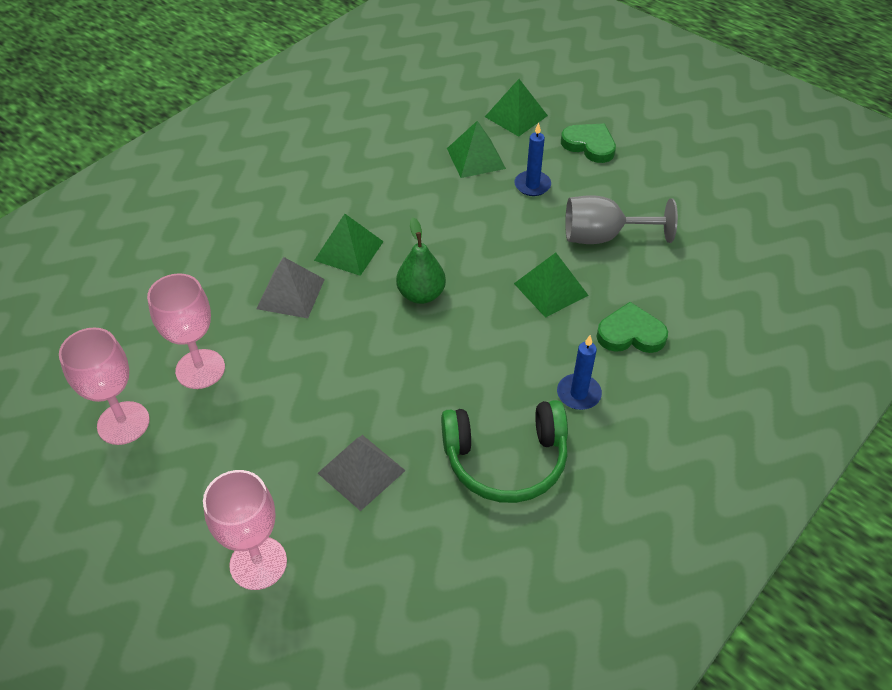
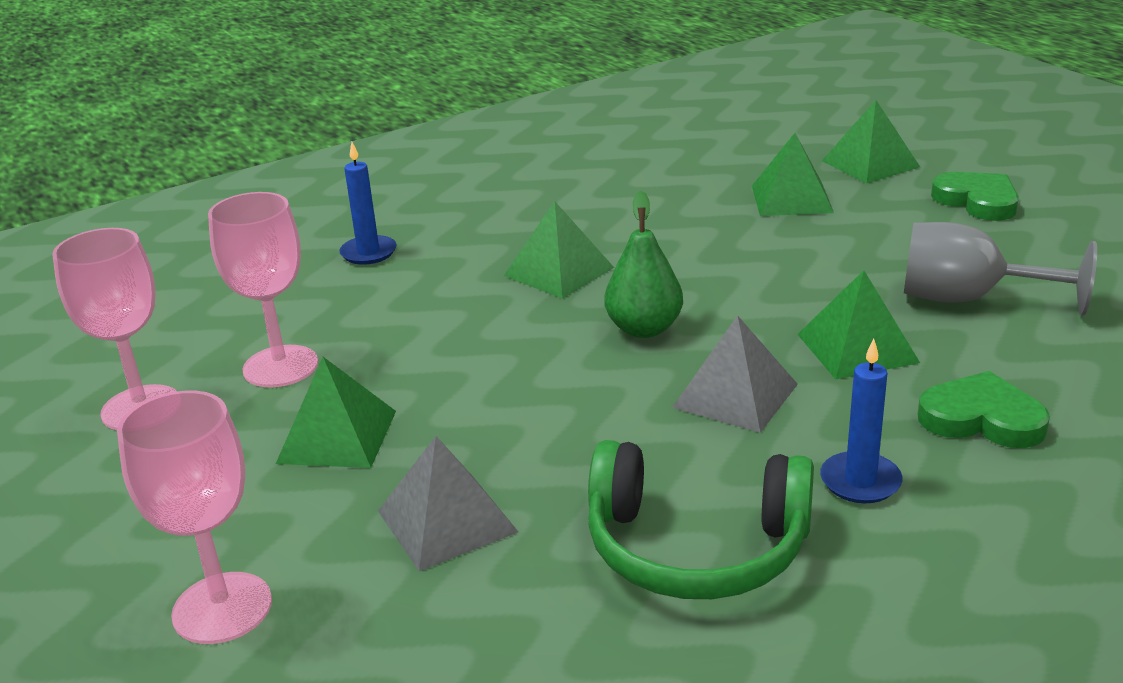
camera: 20 degrees right, 20 degrees down
grey pyramid [256,257,325,318] -> grey pyramid moved to [672,315,798,433]
blue candle [514,123,551,196] -> blue candle moved to [339,142,397,265]
none -> green pyramid [276,357,396,468]

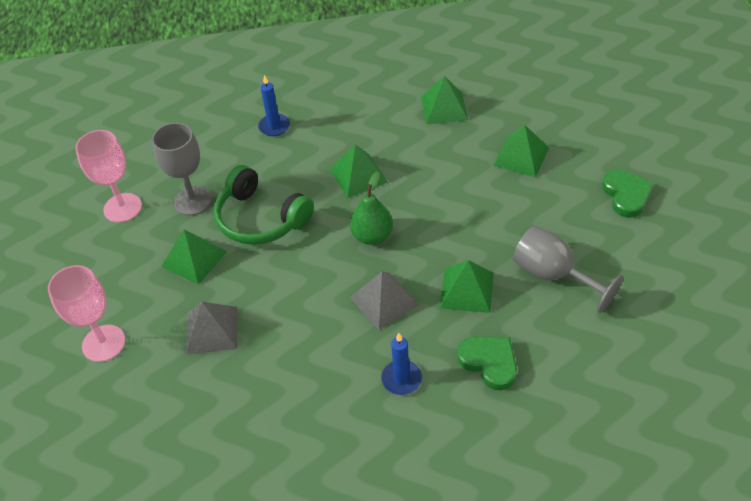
camera: 25 degrees right, 20 degrees up
pink goblet [208,192,318,387] -> grey goblet [152,123,212,216]
green headphones [588,440,814,599] -> green headphones moved to [214,165,314,245]
green pyramid [822,100,920,184] -> green pyramid moved to [421,76,468,125]

